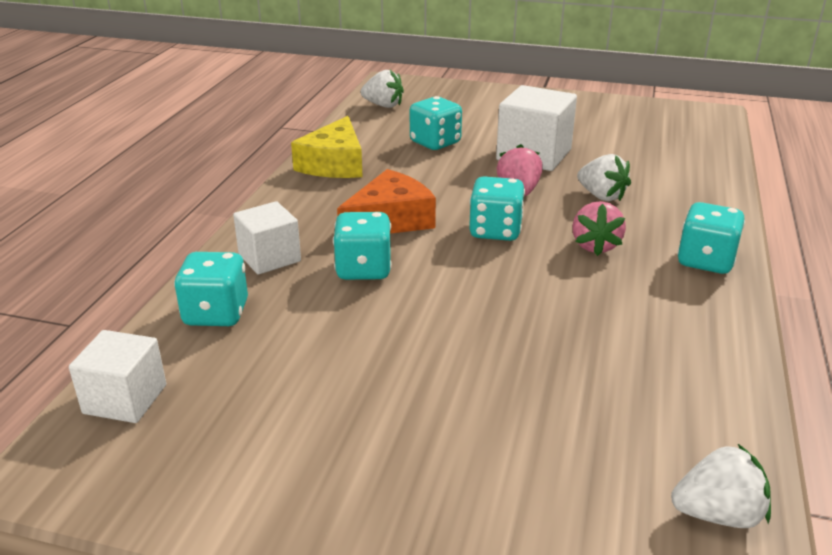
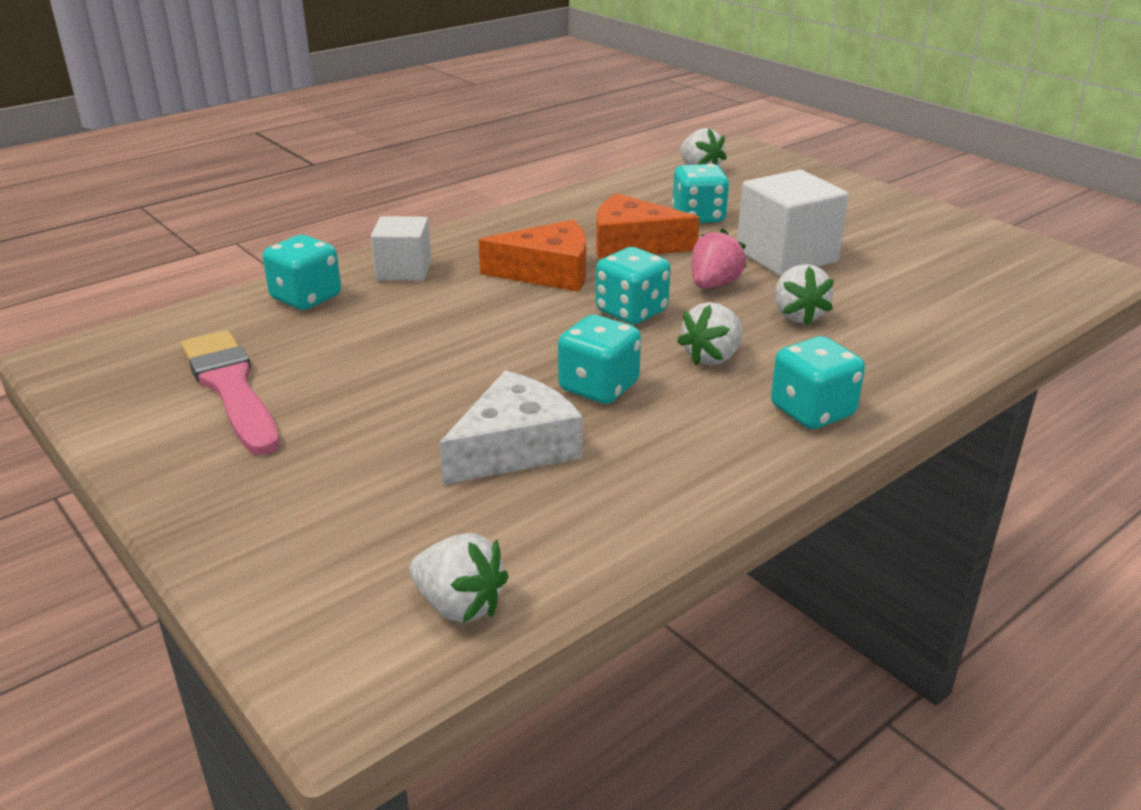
camera: 35 degrees right, 0 degrees up
white cube [69,330,166,423] -> none
yellow cheese [291,116,363,178] -> none
turquoise dice [333,212,392,280] -> turquoise dice moved to [558,315,641,404]
pink strawberry [572,201,626,256] -> white strawberry [677,302,743,366]
none -> pink brush [181,330,280,455]
none -> white cheese [439,370,583,485]
none -> orange cheese [596,193,700,259]

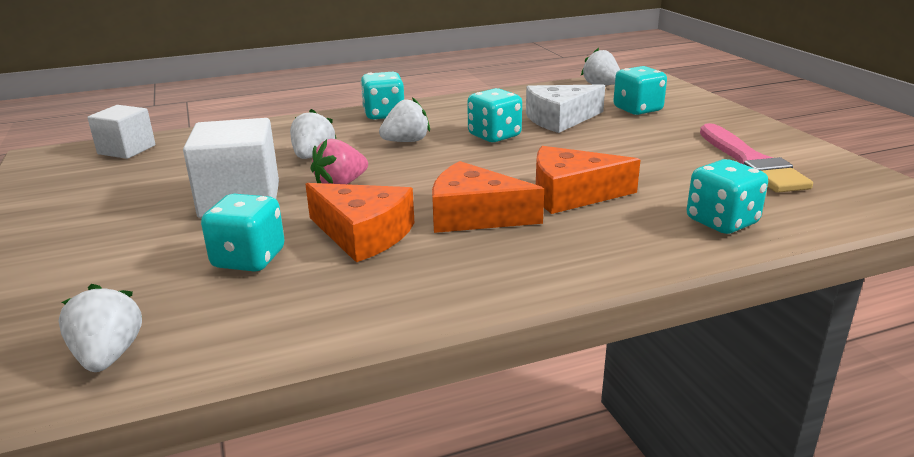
camera: 160 degrees left, 5 degrees down
white cube [371,216,431,281] -> white cube moved to [87,105,155,159]
turquoise dice [596,247,671,324] -> turquoise dice moved to [613,66,667,115]
none -> orange cheese [536,146,640,214]

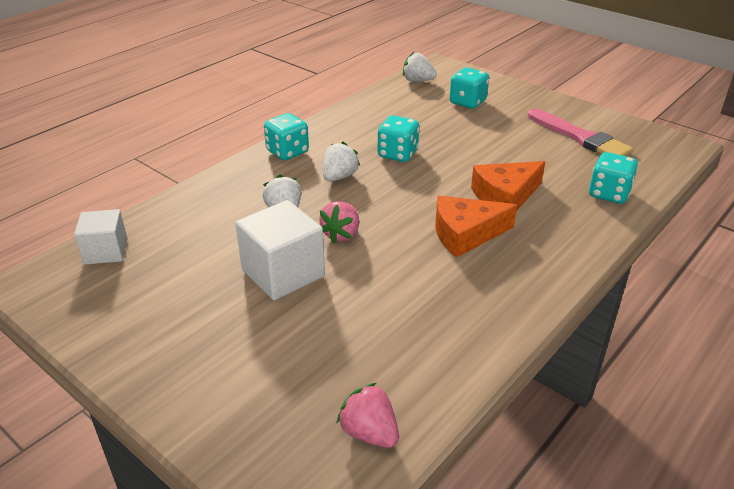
camera: 30 degrees left, 10 degrees up
white strawberry [59,284,142,372] -> pink strawberry [337,383,399,448]
turquoise dice [201,194,285,272] -> none
orange cheese [305,183,414,262] -> none
white cheese [526,84,605,133] -> none

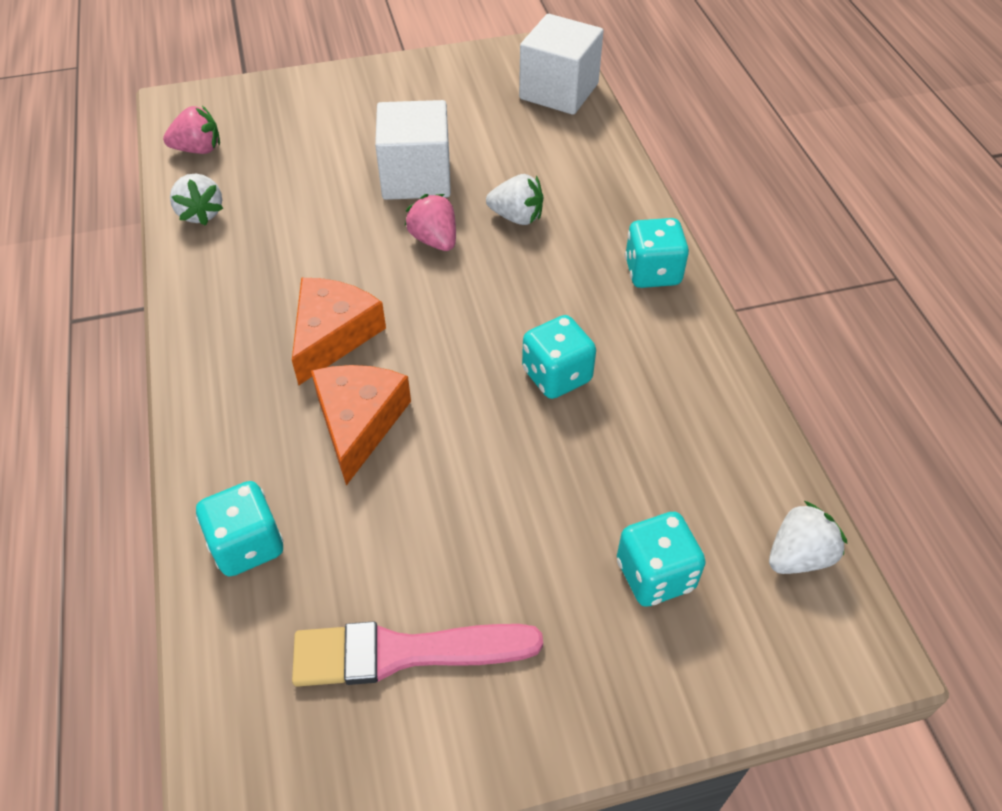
camera: 125 degrees right, 15 degrees up
white cube [74,209,128,265] -> white cube [519,14,603,115], size x1.55
white strawberry [323,141,360,182] -> white strawberry moved to [170,173,223,226]

